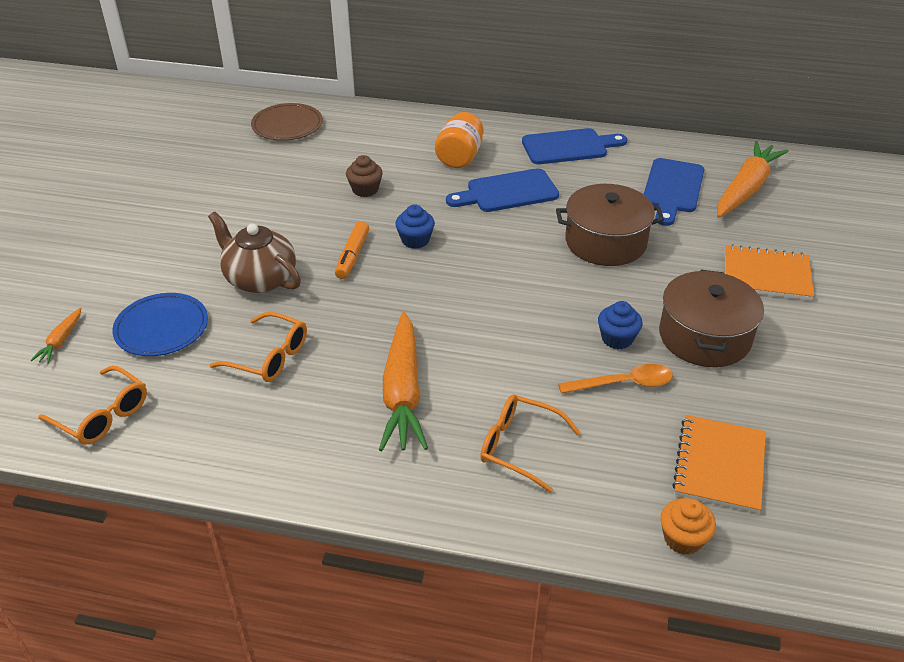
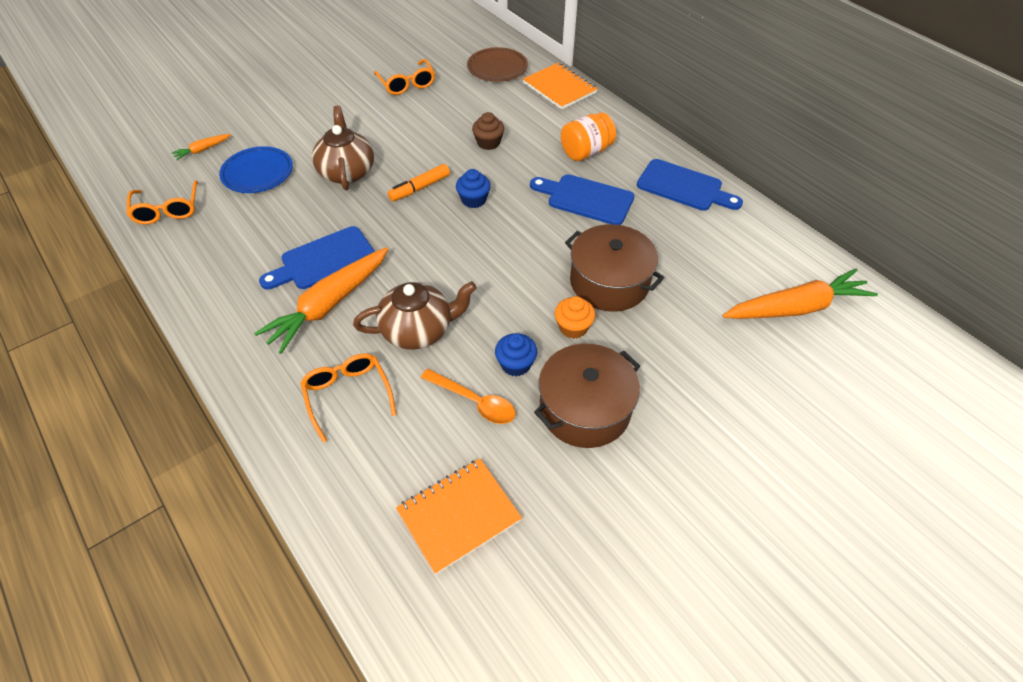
camera: 40 degrees right, 10 degrees up
orange glasses [210,312,307,382] -> orange glasses moved to [374,59,435,95]
blue cutting board [643,158,705,226] -> blue cutting board moved to [259,226,375,289]
orange cupcake [660,498,716,555] -> orange cupcake moved to [555,296,595,339]
orange notebook [725,244,814,300] -> orange notebook moved to [523,63,598,110]
none -> brown teapot [353,281,477,350]

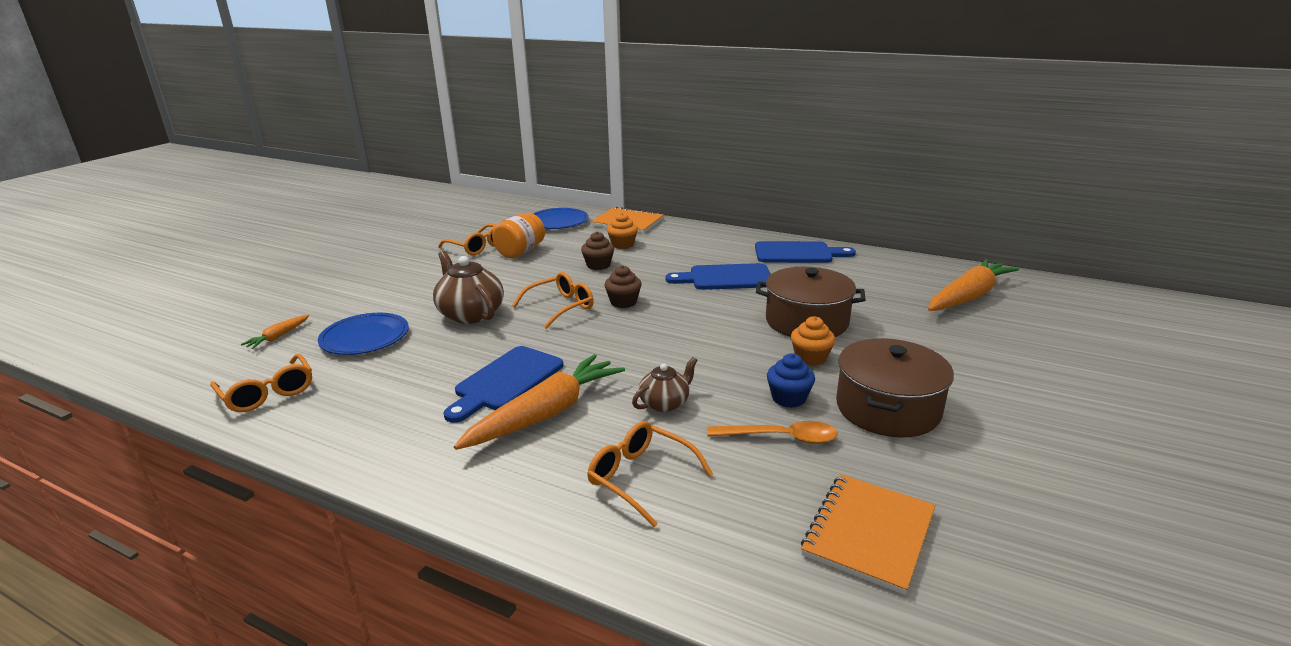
camera: 25 degrees left, 25 degrees down
orange carrot [254,247,388,354] -> orange carrot turned 150 degrees counterclockwise [454,354,625,450]
brown teapot [353,281,477,350] -> brown teapot [632,357,698,412], size x0.59
orange marker [388,164,450,201] -> orange glasses [512,272,594,329]
blue cupcake [456,169,491,208] -> brown cupcake [604,265,641,308]
brown plate [467,47,528,82] -> blue plate [533,208,589,229]
orange jar [561,113,616,161] -> orange jar moved to [492,213,545,258]
none -> orange cupcake [607,213,638,249]

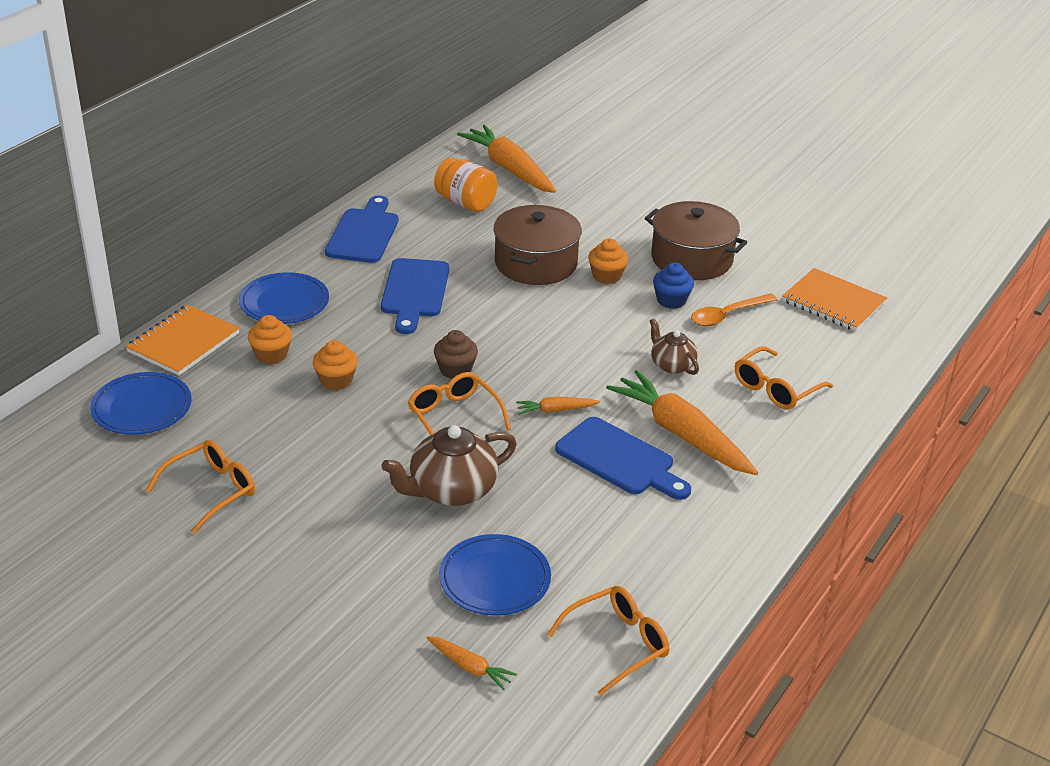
camera: 85 degrees left, 10 degrees up
orange jar [492,213,545,258] -> orange jar moved to [434,157,497,212]
brown cupcake [581,232,614,270] -> orange cupcake [313,340,358,390]
orange spoon [707,421,838,444] -> orange spoon turned 135 degrees counterclockwise [691,293,777,326]
none -> blue plate [239,272,329,324]
none -> orange carrot [516,397,600,415]

